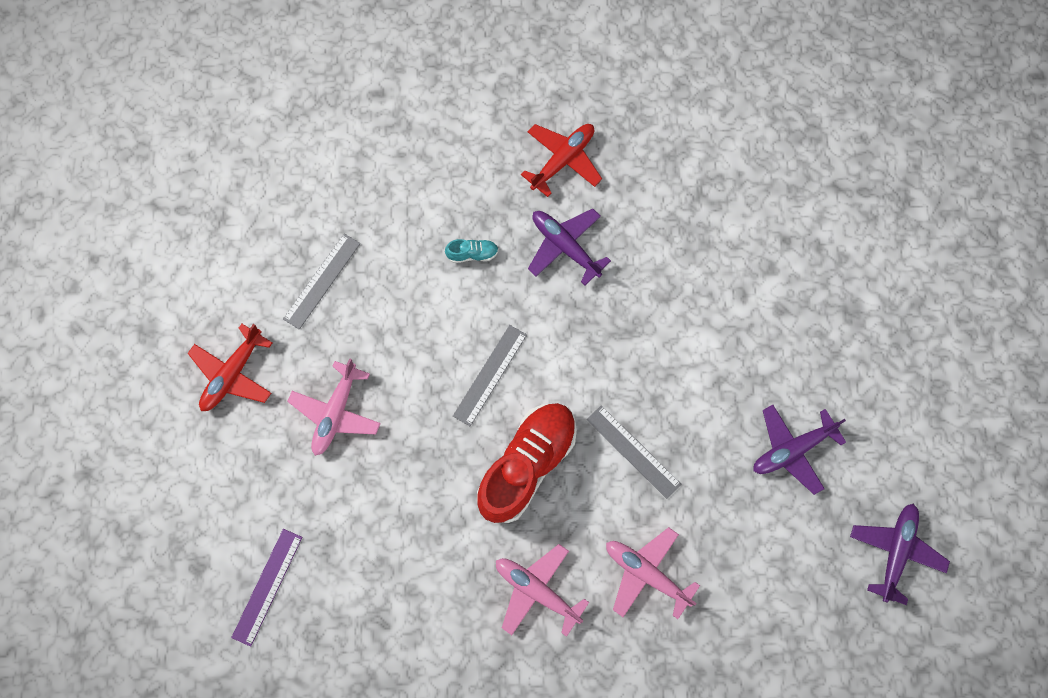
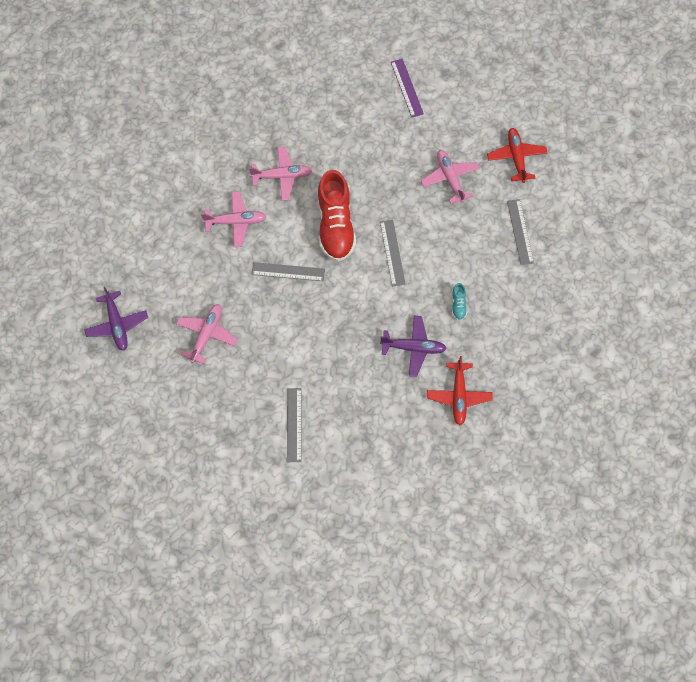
camera: 140 degrees right, 5 degrees down
turquoise shoe [445,239,499,263] -> turquoise shoe turned 45 degrees counterclockwise [452,283,467,321]
purple plane [753,405,846,495] -> pink plane [176,304,238,364]
none -> grey ruler [287,388,302,462]

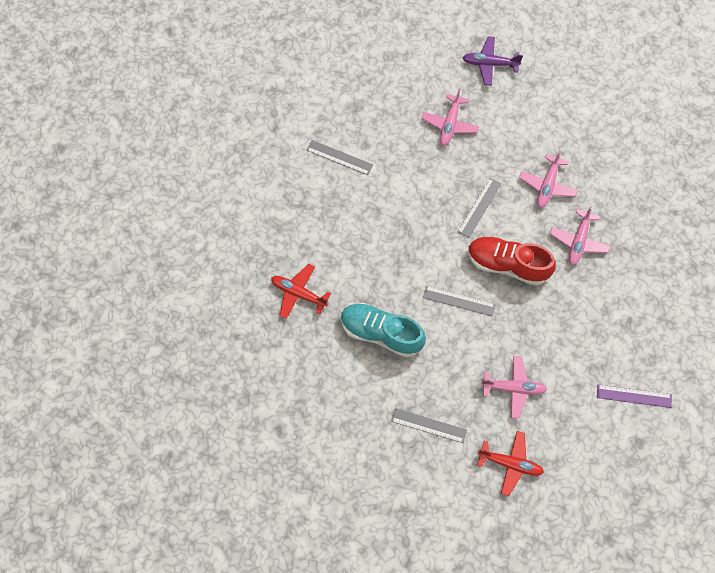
camera: 115 degrees right, 0 degrees up
pink plane [176,304,238,364] -> pink plane turned 60 degrees clockwise [422,88,479,146]
purple plane [380,316,447,377] -> none
turquoise shoe [452,283,467,321] -> turquoise shoe [341,303,426,357], size x2.48

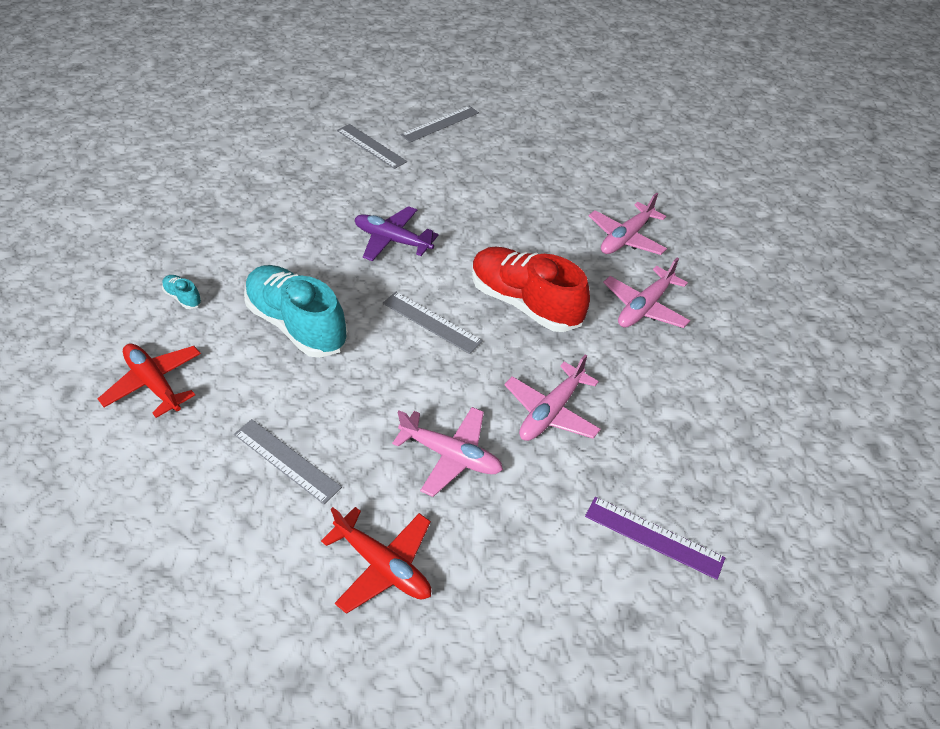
camera: 20 degrees right, 20 degrees down
red plane [271,264,331,319] -> red plane moved to [98,344,201,418]
pink plane [422,88,479,146] -> pink plane moved to [504,354,601,441]
grey ruler [458,178,501,238] -> grey ruler moved to [401,106,479,142]
purple plane [463,36,523,86] -> purple plane moved to [355,206,439,261]
none -> turquoise shoe [162,275,202,309]

